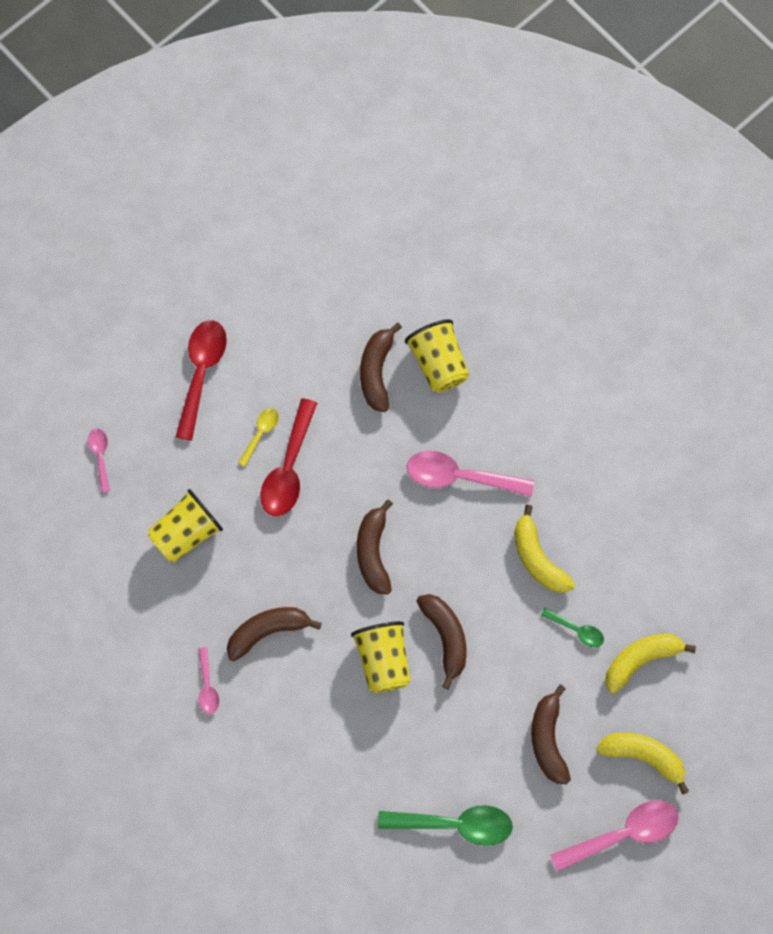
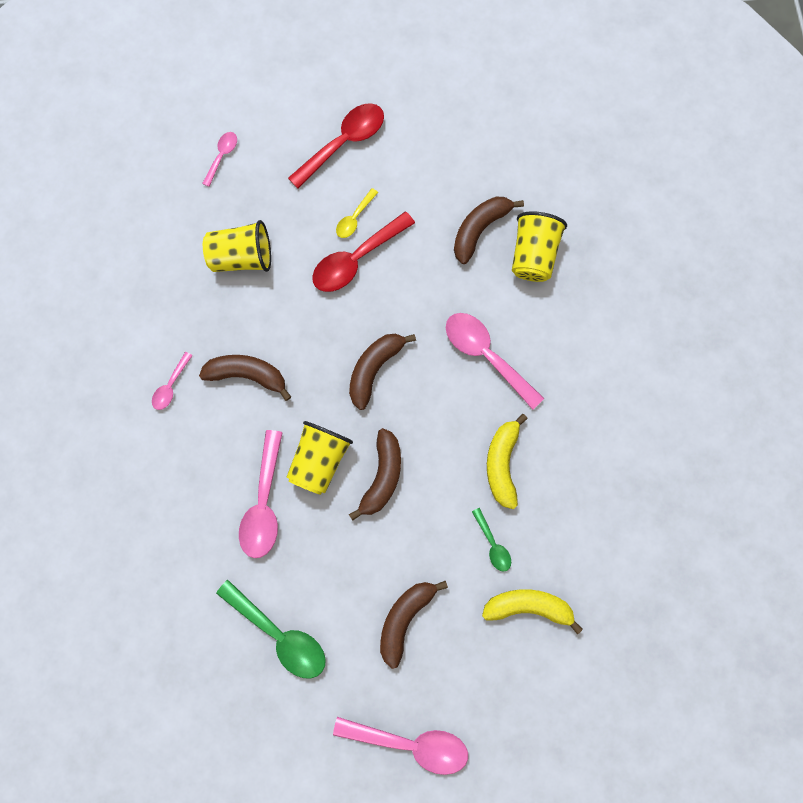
camera: 35 degrees right, 5 degrees up
yellow spoon [238,408,279,467] -> yellow spoon turned 150 degrees clockwise [336,188,378,238]
yellow banana [596,733,689,795] -> none
none -> pink spoon [239,430,283,558]

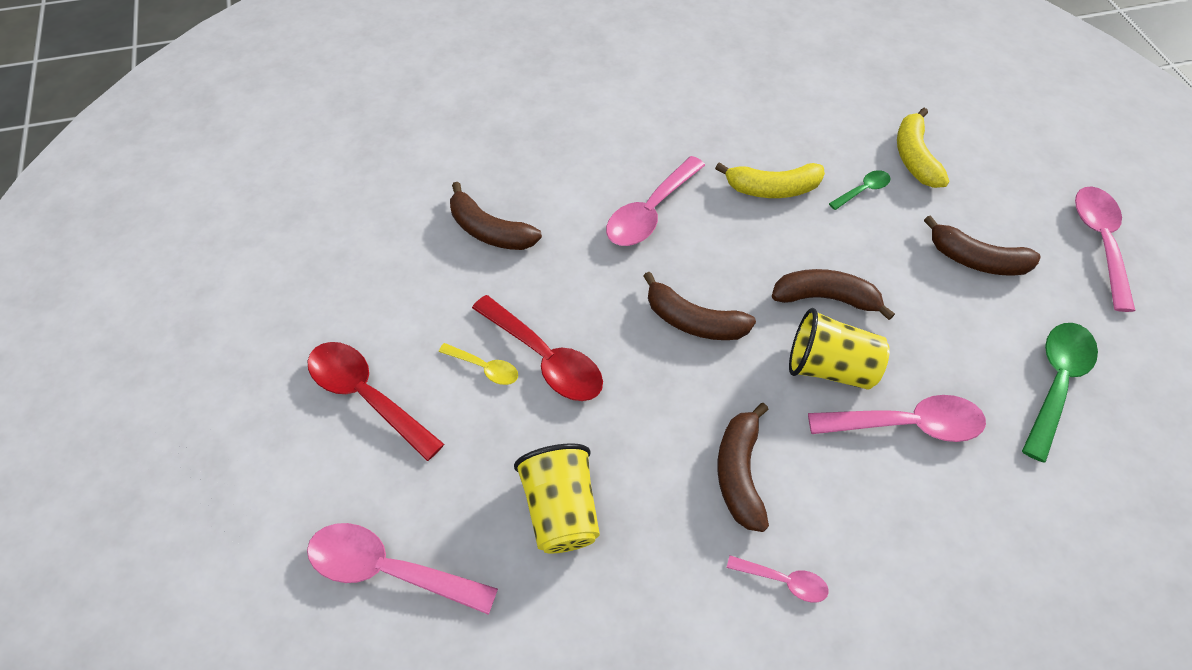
camera: 100 degrees left, 20 degrees down
pink spoon [202,132,237,187] -> pink spoon [307,523,498,615], size x1.92
yellow cup [512,211,567,282] -> none

